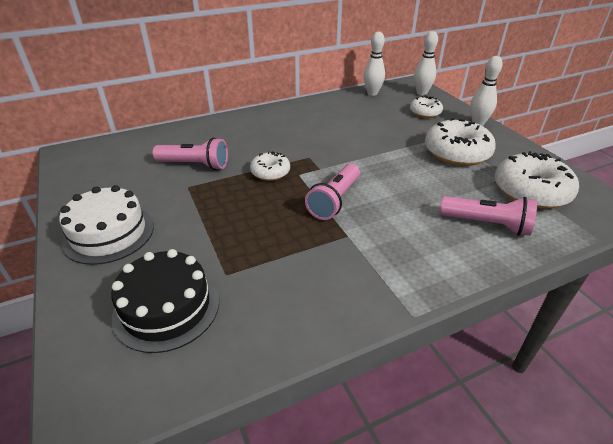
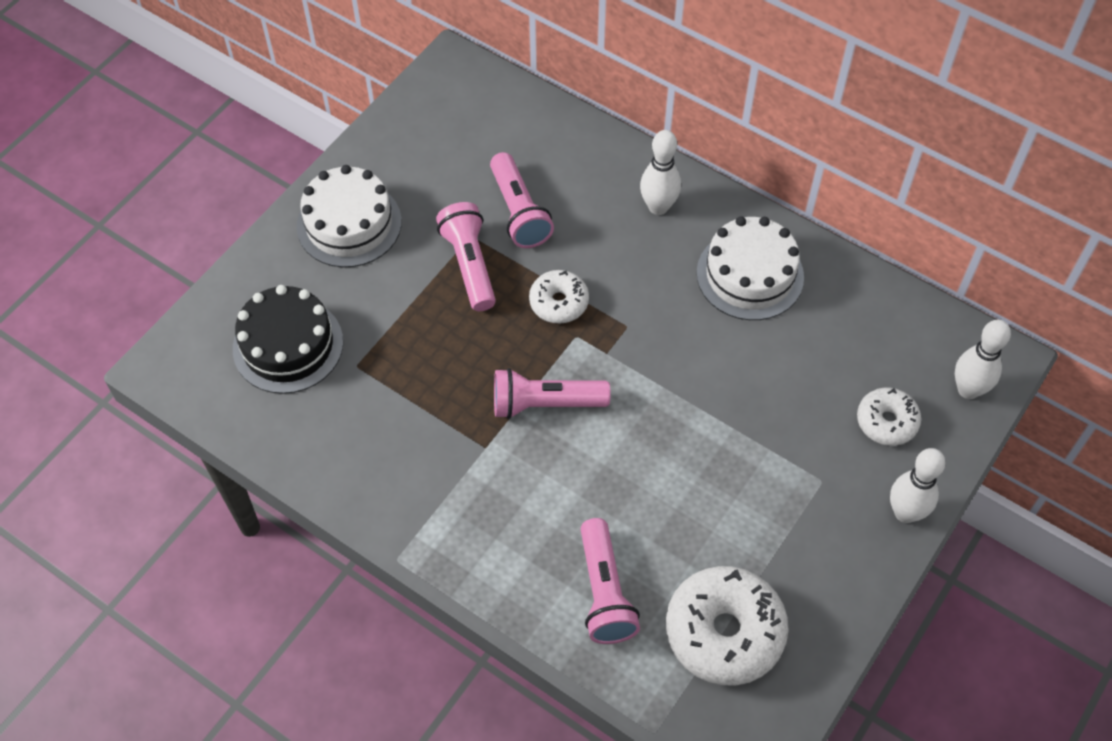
camera: 60 degrees right, 20 degrees up
white bowling pin [364,32,385,96] -> white bowling pin moved to [640,130,681,215]
white donut [425,118,496,166] -> none
none -> pink flashlight [436,202,496,311]
none -> white cake [697,217,804,320]

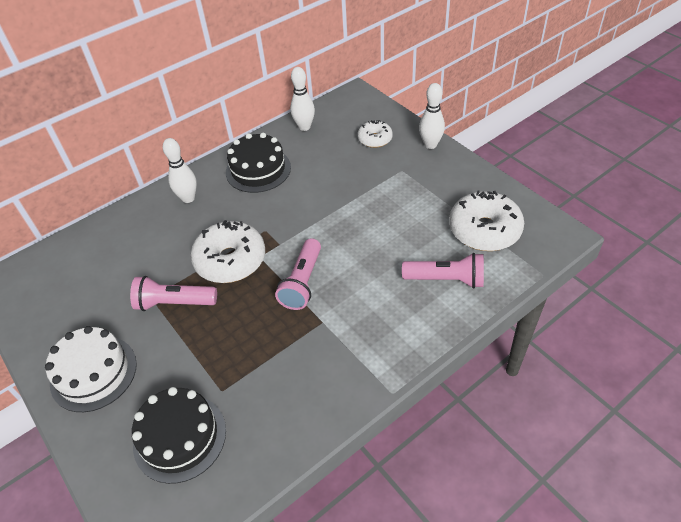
camera: 70 degrees left, 10 degrees down
pink flashlight [490,152,554,248] -> none
white donut [529,270,589,324] -> white donut [190,220,265,283], size x1.78
white cake [697,217,804,320] -> black cake [226,133,291,193]
white bowling pin [955,320,1011,399] -> white bowling pin moved to [290,67,315,131]

